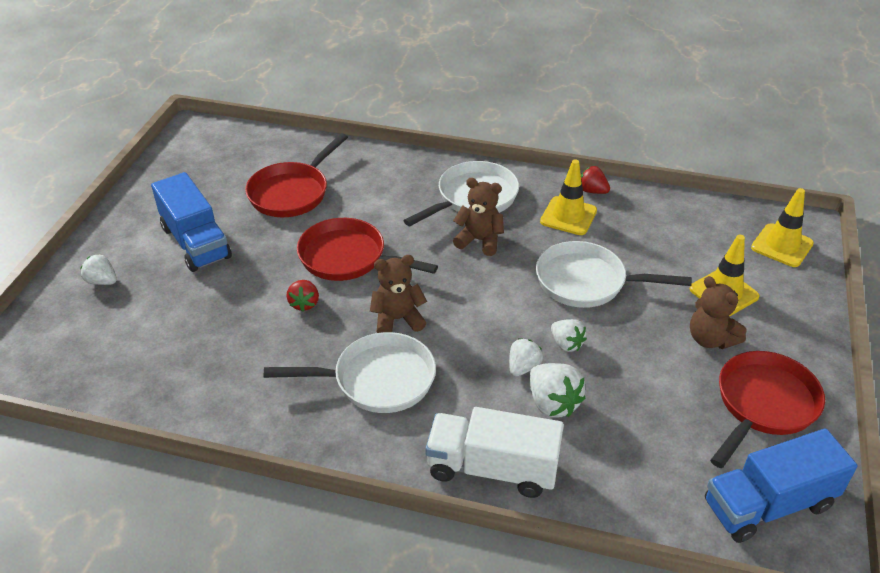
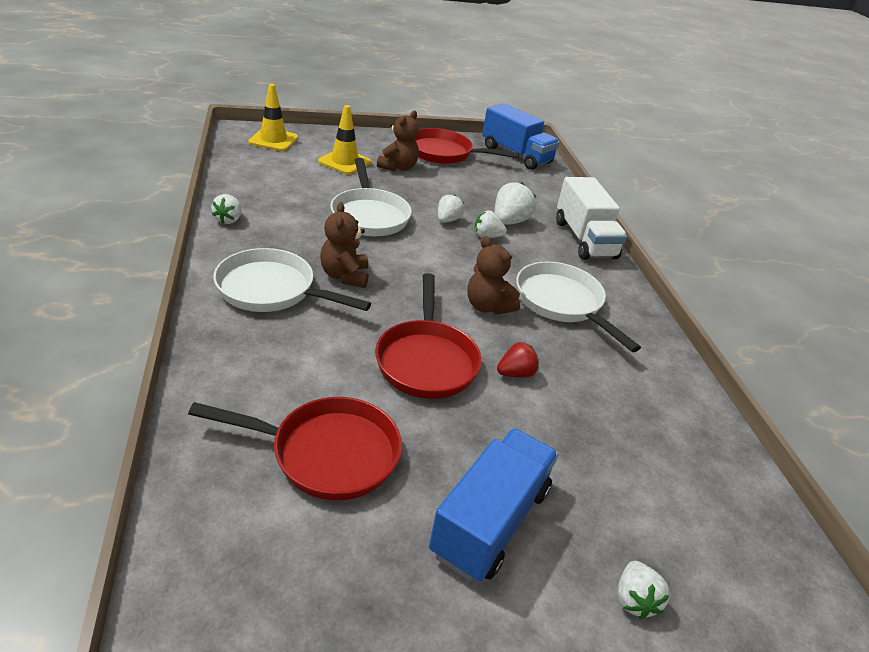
camera: 120 degrees left, 5 degrees down
yellow traffic cone [540,159,597,235] -> none
red strawberry [581,166,610,194] -> white strawberry [211,194,241,224]

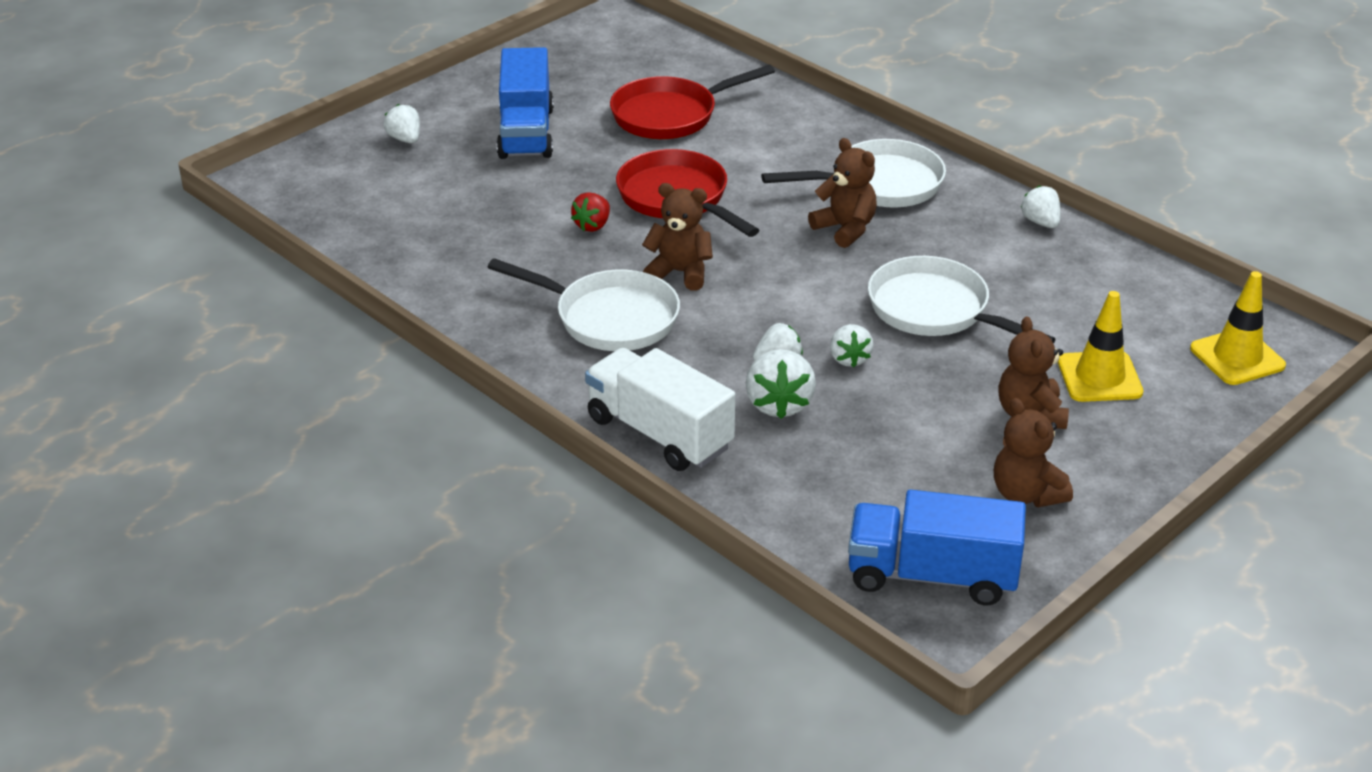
camera: 150 degrees right, 0 degrees up
red pan [415,128,519,164] -> brown teddy bear [994,398,1073,507]

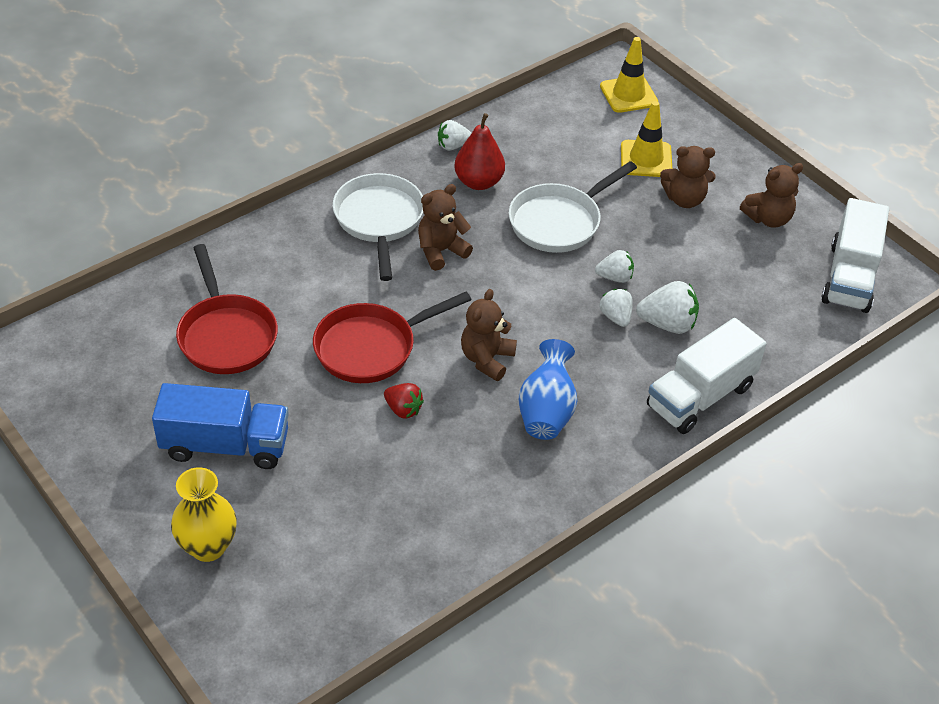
camera: 85 degrees left, 10 degrees up
white strawberry [384,104,420,143] -> yellow vase [171,467,237,562]
white pan [488,258,680,351] -> blue vase [518,339,577,440]
blue truck [848,490,1026,605] -> white truck [822,198,889,313]
none -> red pear [454,113,505,190]

